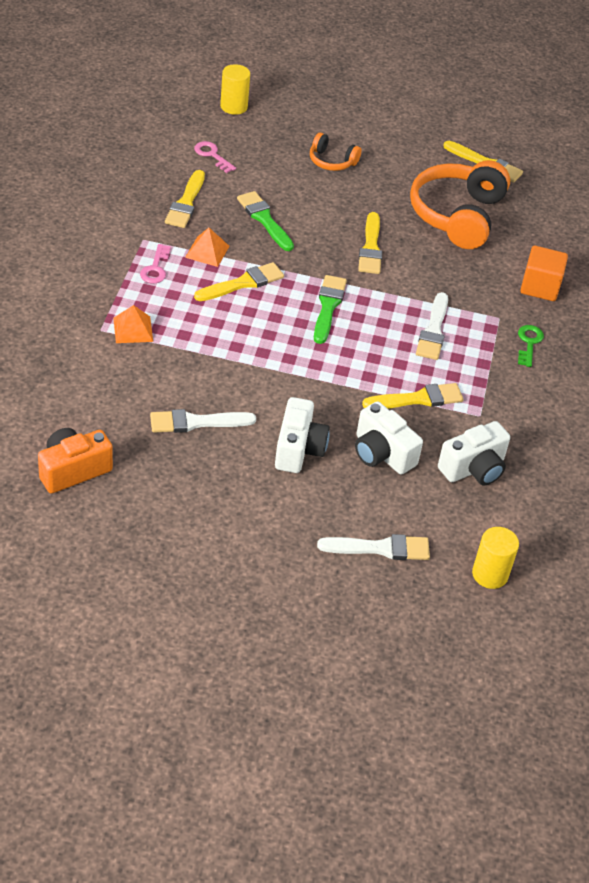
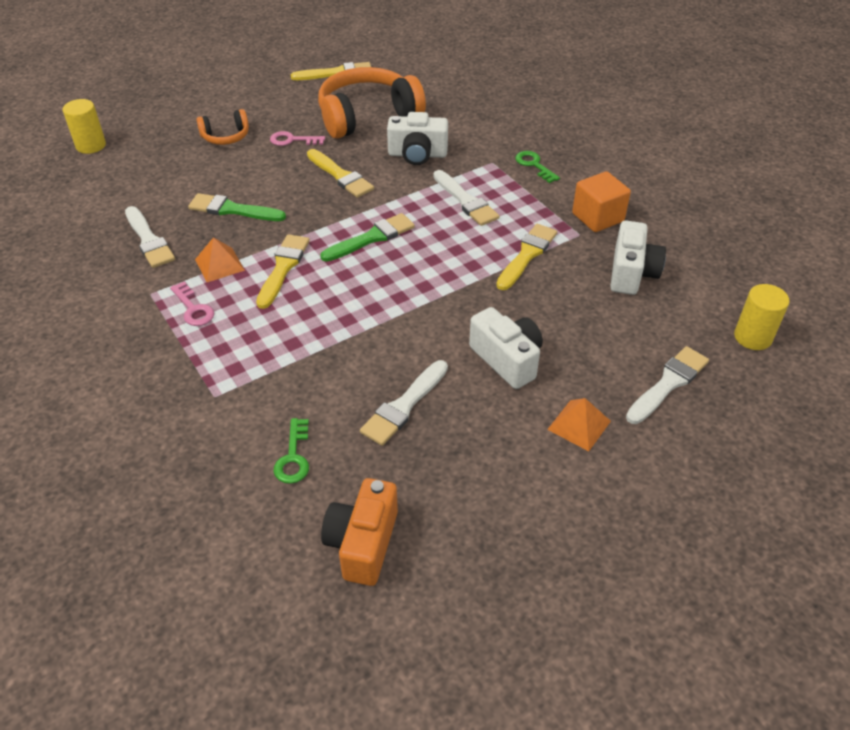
camera: 40 degrees left, 0 degrees up
orange pyramid [113,305,153,343] -> orange pyramid moved to [547,398,611,451]
yellow brush [165,170,205,228] -> white brush [125,206,175,268]
pink key [194,141,236,173] -> pink key moved to [270,131,325,146]
green brush [314,275,347,344] -> green brush turned 90 degrees clockwise [320,213,415,262]
white camera [355,401,423,474] -> white camera moved to [387,112,448,165]
orange headphones [410,160,510,249] -> orange headphones turned 90 degrees clockwise [318,67,426,139]
orange cube [520,246,568,301] -> orange cube moved to [572,171,631,232]
none -> green key [273,418,309,484]

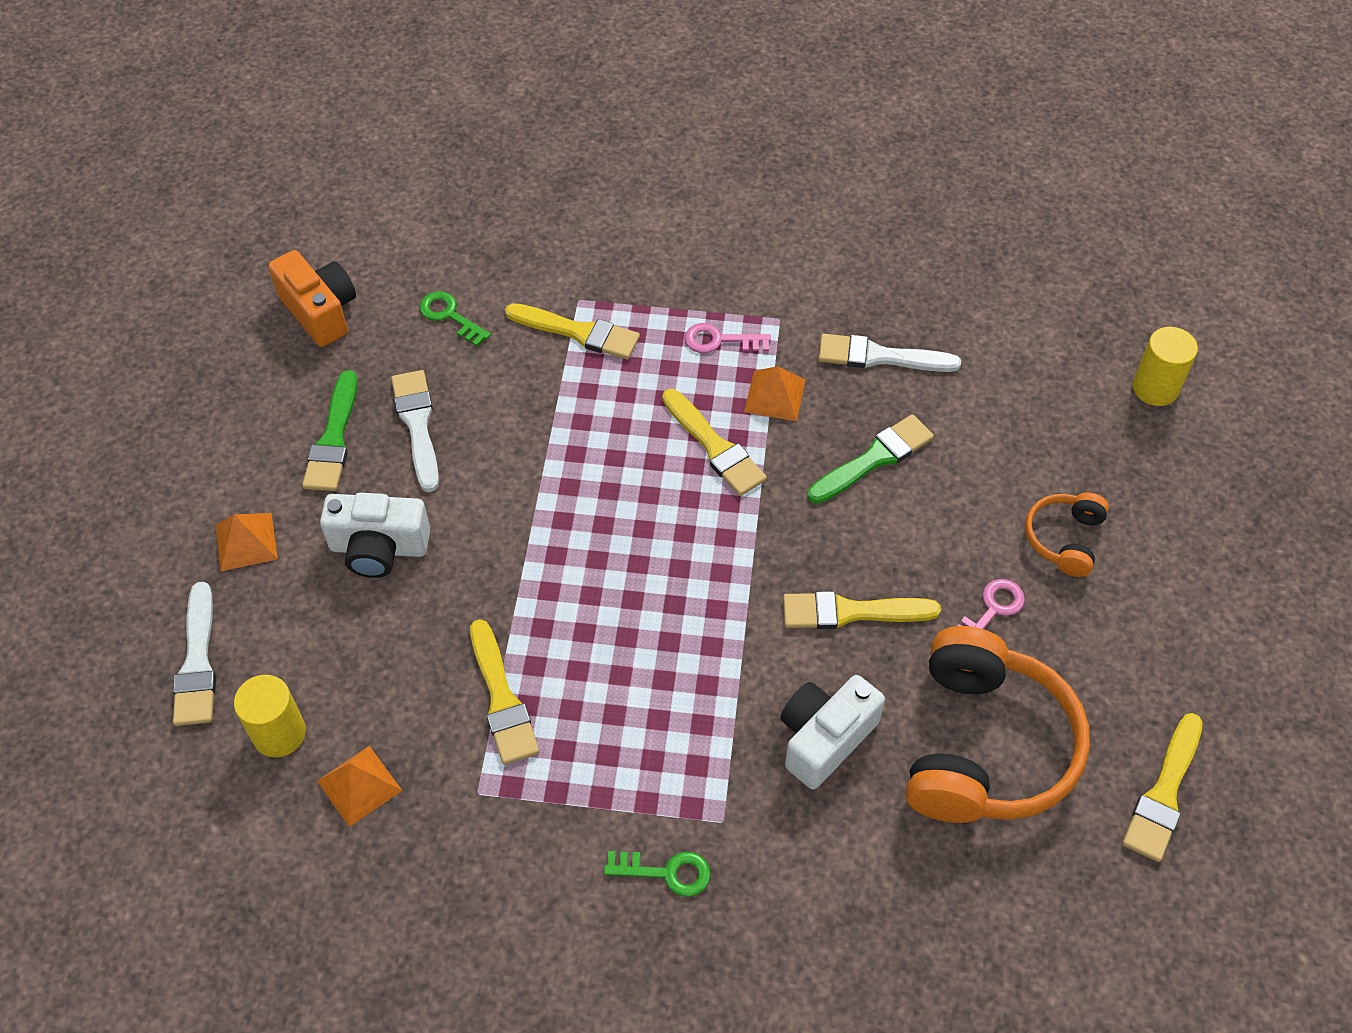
camera: 130 degrees right, 10 degrees up
green brush [320,213,415,262] -> green brush moved to [302,370,358,491]
white brush [433,170,499,226] -> none
orange cube [572,171,631,232] -> none
white camera [610,221,666,295] -> orange pyramid [317,746,402,827]
yellow cylinder [734,284,789,350] -> yellow cylinder moved to [234,675,306,757]
none -> yellow brush [505,303,640,359]

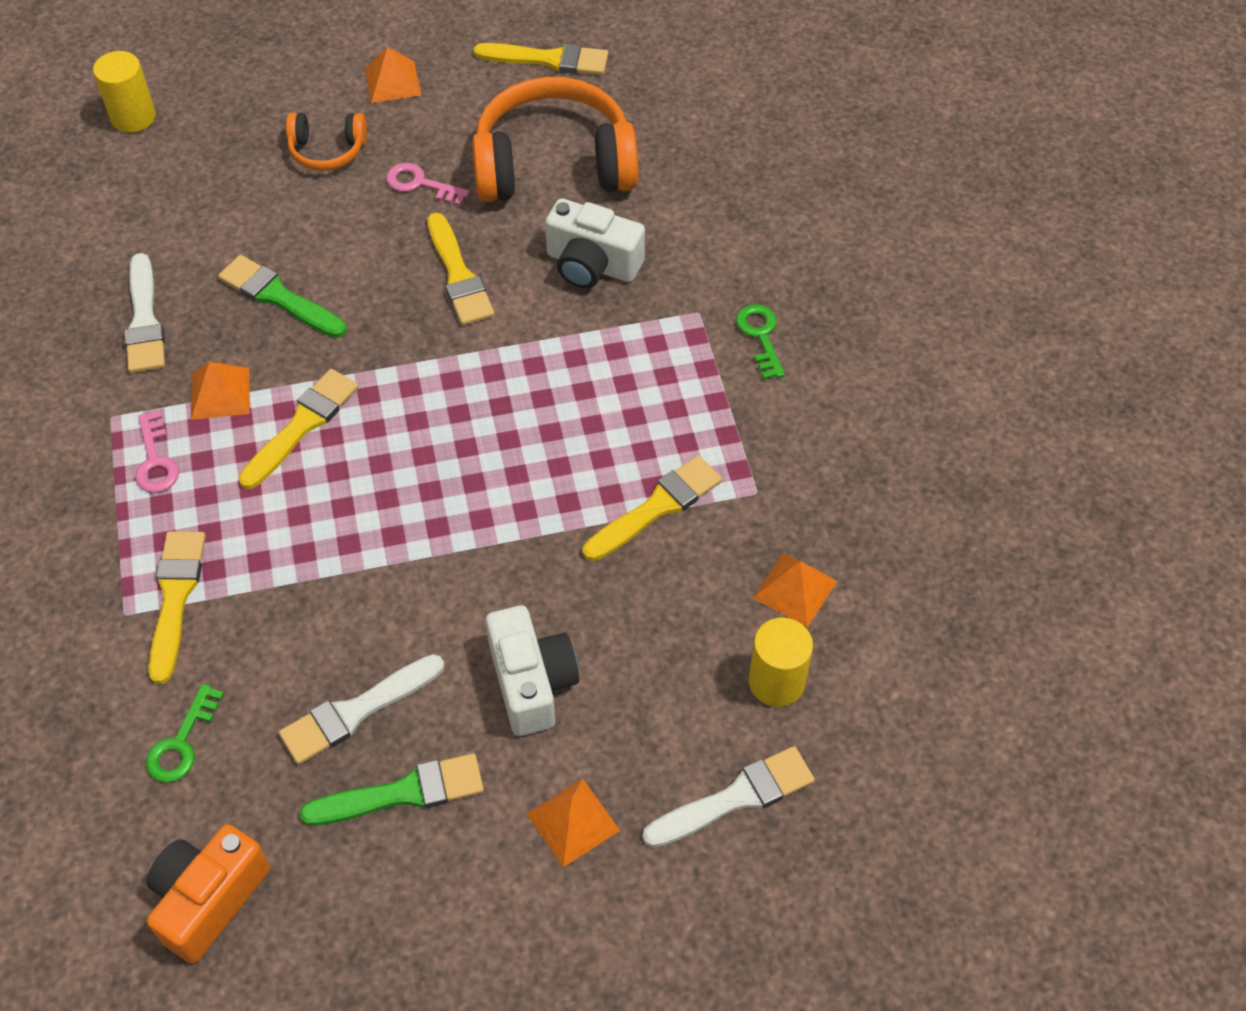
camera: 110 degrees left, 0 degrees up
none -> orange pyramid [365,47,422,103]

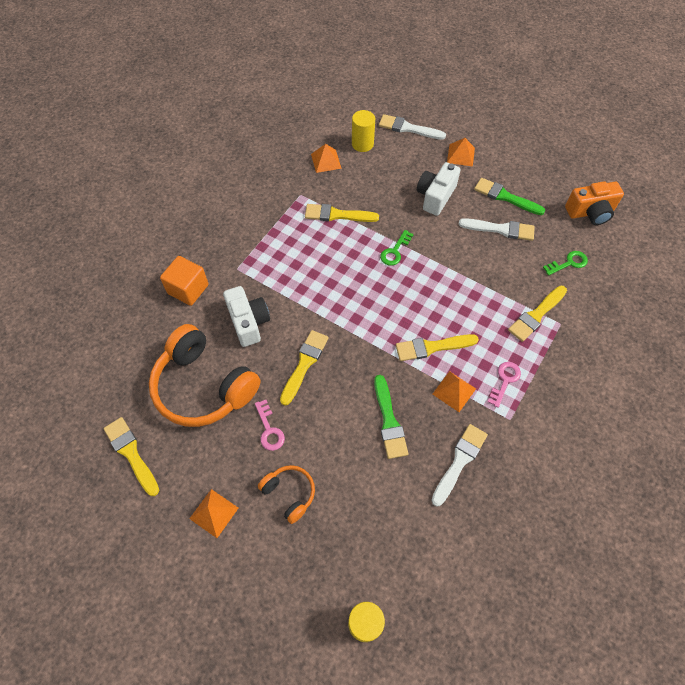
camera: 135 degrees left, 5 degrees up
green key [736,304,785,379] -> green key moved to [380,230,414,266]
none -> orange cube [160,256,209,306]

